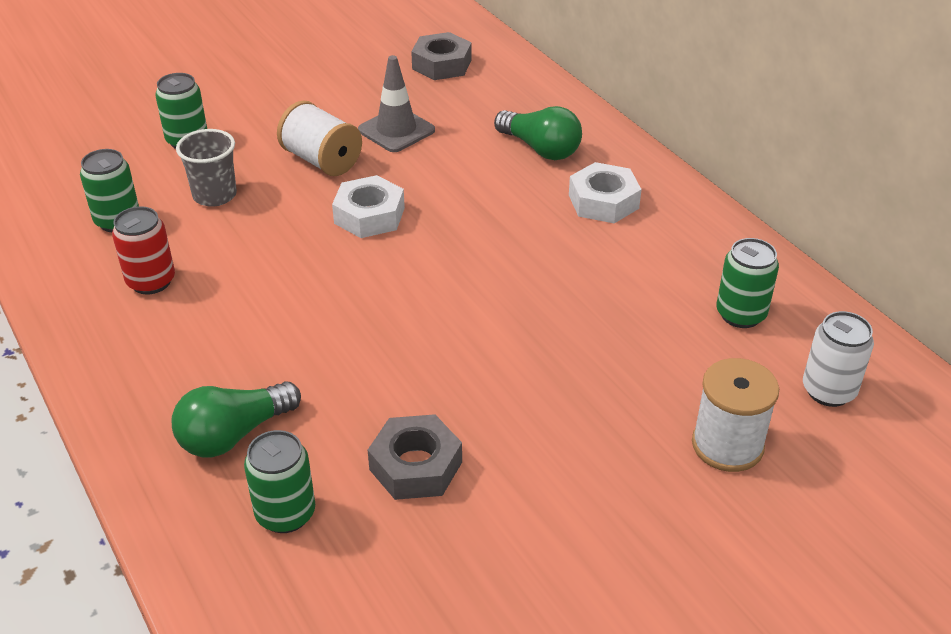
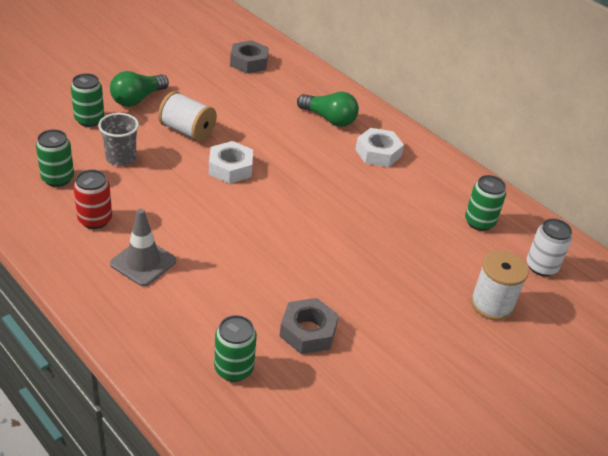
camera: 15 degrees left, 0 degrees up
green light bulb [172,381,301,458] -> green light bulb moved to [110,71,169,107]
grey traffic cone [358,55,435,152] -> grey traffic cone moved to [110,209,176,286]

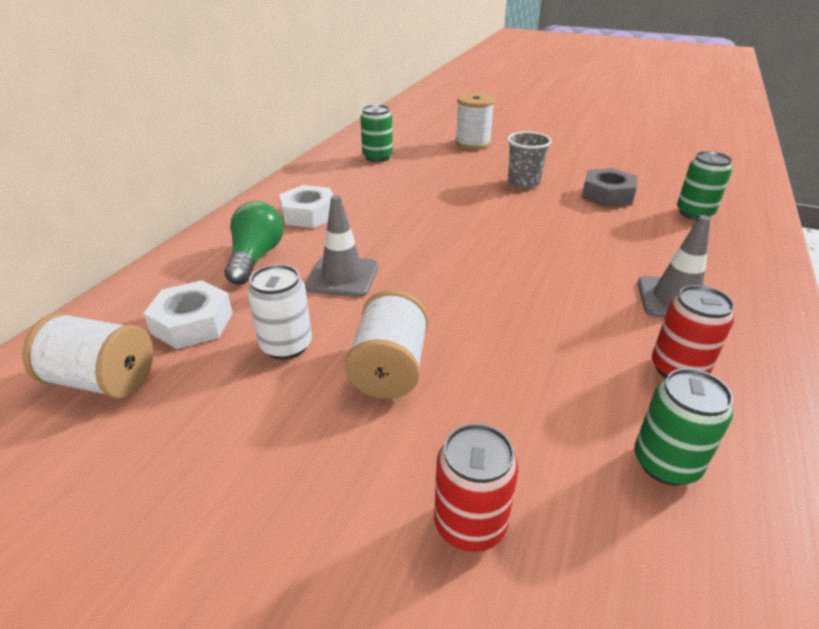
camera: 110 degrees left, 5 degrees down
green can [71,73,104,127] -> red can [434,423,519,552]
grey cup [98,113,139,166] -> grey cup moved to [508,131,552,189]
green light bulb [110,71,169,107] -> none
white nut [209,141,253,184] -> white nut moved to [143,280,233,349]
grey nut [230,40,269,73] -> white spool [22,312,153,398]
white can [527,218,572,276] -> white can moved to [248,264,312,360]
none -> grey traffic cone [305,195,378,297]

